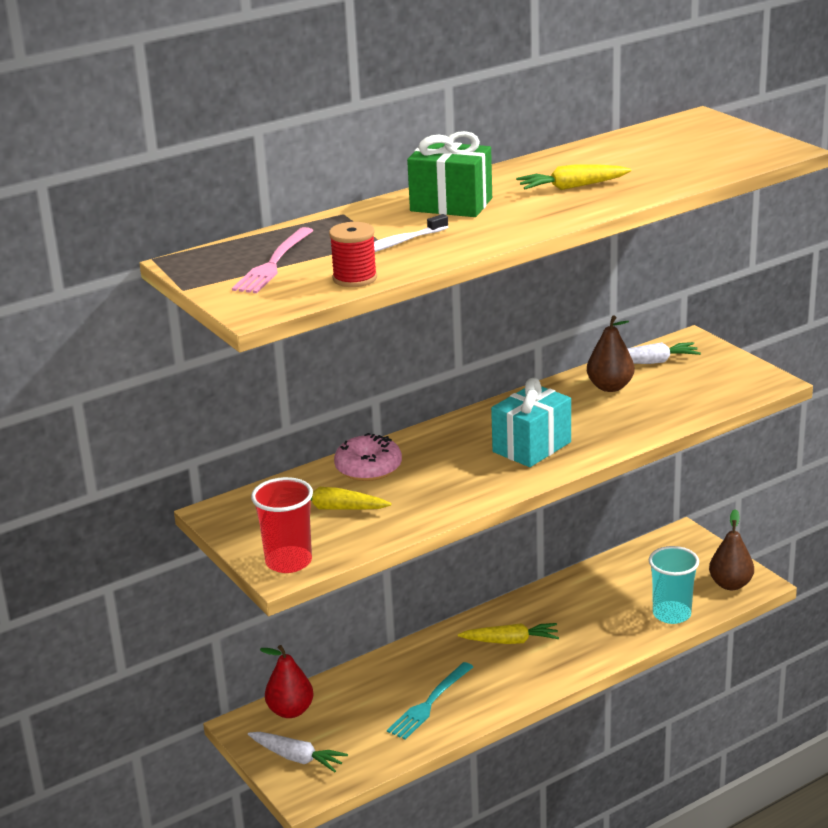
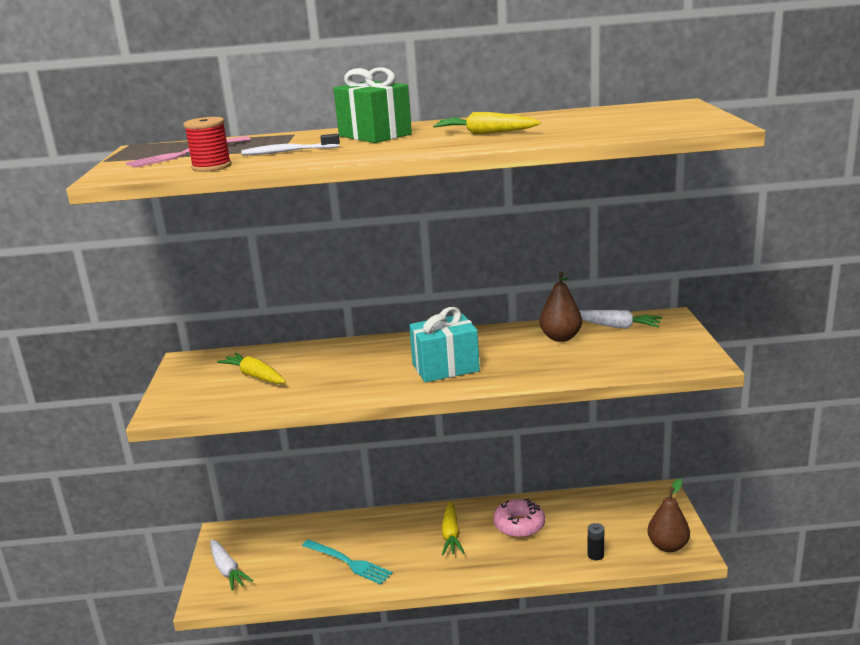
camera: 30 degrees right, 5 degrees down
red cup [251,477,313,573] -> none
red pear [260,645,314,718] -> none
pink donut [334,433,402,481] -> pink donut moved to [493,499,545,538]
turquoise fork [387,662,473,740] -> turquoise fork turned 120 degrees counterclockwise [302,539,393,585]
yellow carrot [458,623,559,644] -> yellow carrot turned 60 degrees clockwise [441,501,464,555]
turquoise cup [649,546,699,624] -> black battery [588,523,604,560]

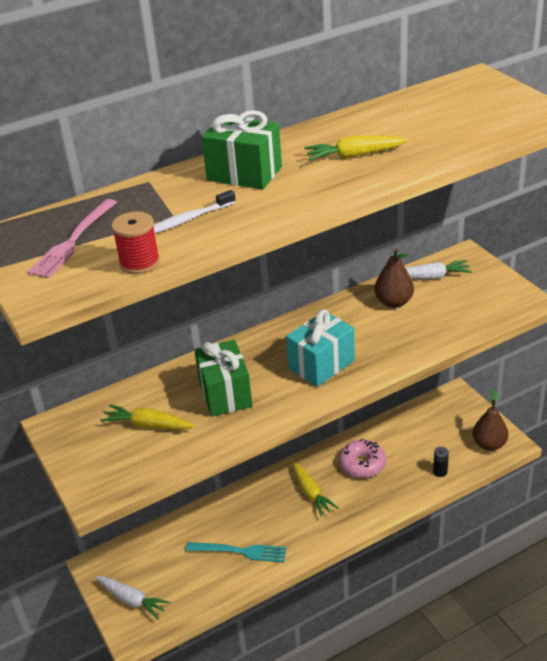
camera: 25 degrees left, 15 degrees up
none -> green gift [194,340,252,417]

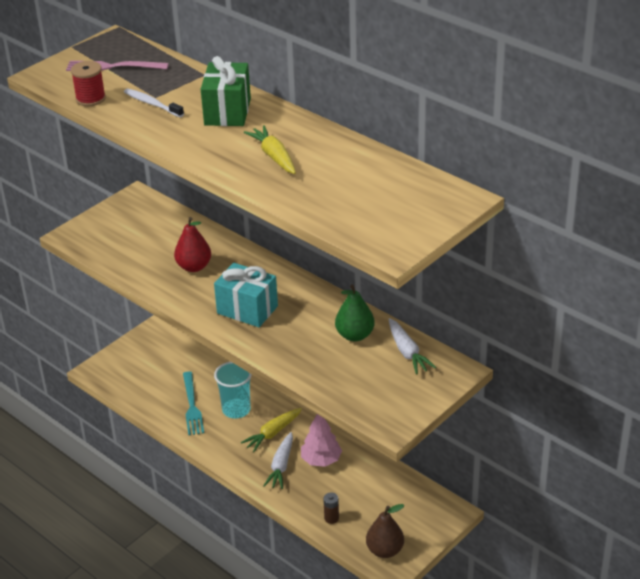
camera: 70 degrees right, 0 degrees up
white carrot [96,576,170,619] -> white carrot moved to [263,432,293,489]
yellow carrot [101,404,195,430] -> none
green gift [194,340,252,417] -> red pear [174,217,211,272]
pink donut [339,438,386,478] -> pink tree [301,414,342,467]
brown pear [374,248,414,308] -> green pear [335,284,375,341]
black battery [433,447,449,477] -> brown battery [323,492,339,524]
none -> turquoise cup [214,361,252,419]

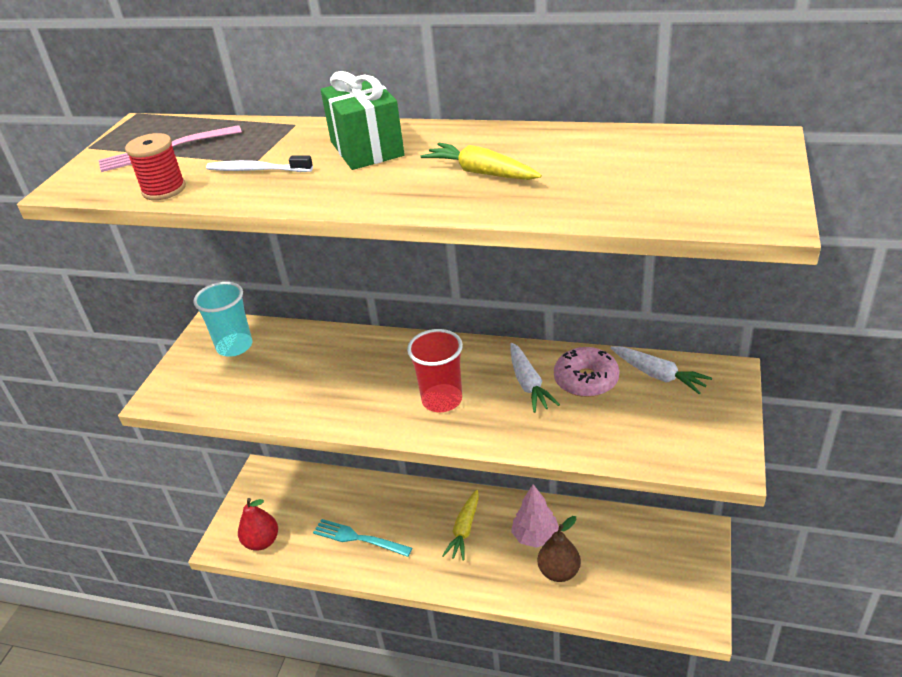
camera: 25 degrees left, 0 degrees up
red pear [174,217,211,272] -> red pear moved to [238,498,278,551]
turquoise fork [183,371,204,435] -> turquoise fork turned 150 degrees clockwise [313,519,412,557]
turquoise gift [214,263,278,327] -> red cup [407,329,463,412]
turquoise cup [214,361,252,419] -> turquoise cup moved to [193,282,253,356]
white carrot [263,432,293,489] -> white carrot moved to [510,343,560,413]
brown battery [323,492,339,524] -> none
green pear [335,284,375,341] -> pink donut [554,347,619,397]
brown pear [366,504,404,558] -> brown pear moved to [538,516,581,582]

